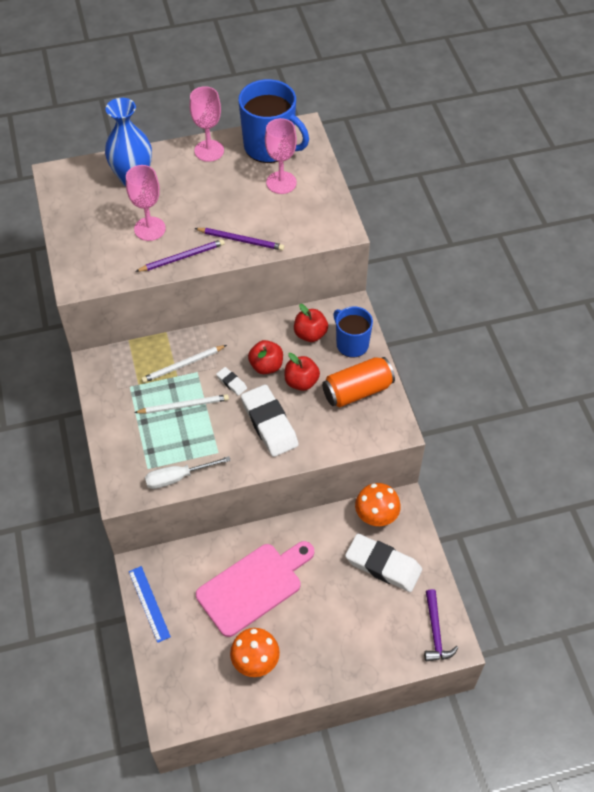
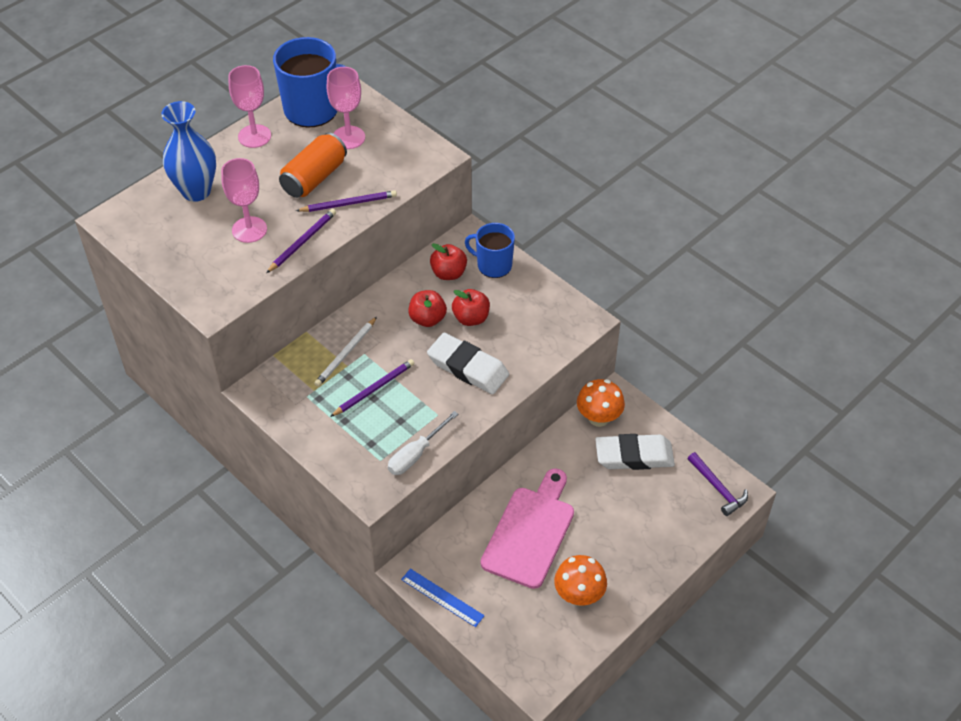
camera: 30 degrees left, 5 degrees down
white pencil [134,394,229,414] -> purple pencil [330,359,414,417]
white eraser [216,367,247,396] -> none
orange can [322,357,395,407] -> orange can moved to [279,133,347,198]

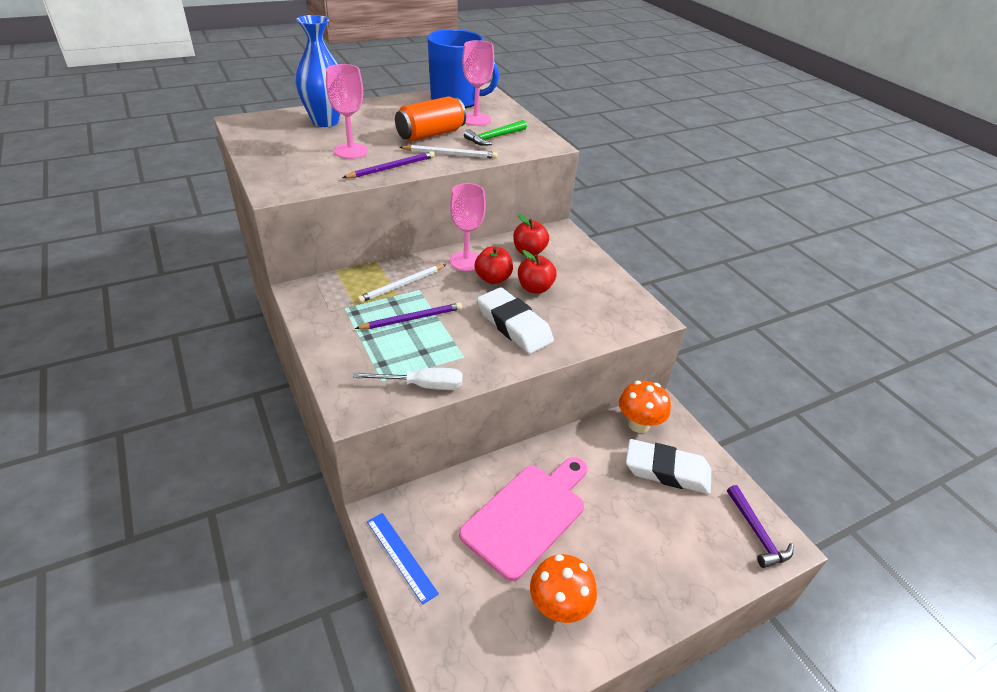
camera: 15 degrees right, 10 degrees down
pink goblet [228,65,271,148] -> pink goblet moved to [450,183,486,271]
purple pencil [296,190,397,212] -> white pencil [400,145,497,159]
white screwdriver [388,411,458,475] -> white screwdriver turned 150 degrees counterclockwise [353,368,463,390]
blue mug [465,223,515,278] -> none
none -> green hammer [464,120,527,146]

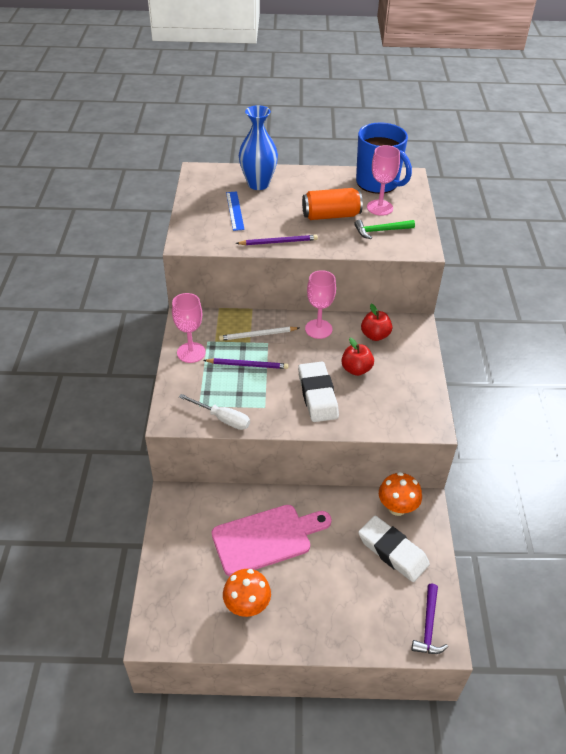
camera: 30 degrees right, 5 degrees up
pink goblet [326,64,368,159] -> pink goblet moved to [172,293,206,363]
blue ruler [367,513,439,605] -> blue ruler moved to [226,192,245,231]
white pencil [400,145,497,159] -> none
red apple [475,246,513,284] -> none

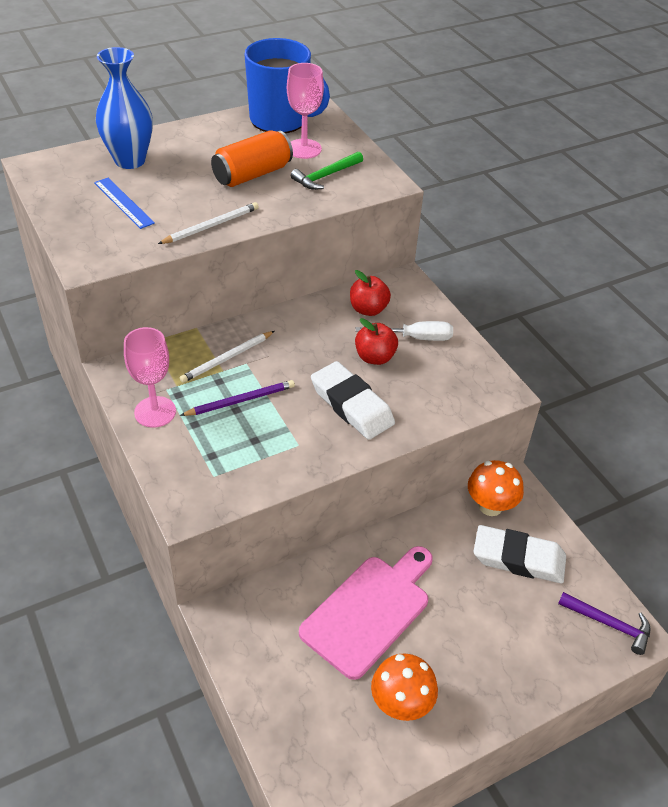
camera: 30 degrees left, 0 degrees up
white screwdriver [179,394,250,430] -> white screwdriver moved to [356,321,453,341]
purple pencil [236,235,318,245] -> white pencil [158,202,259,244]
pink goblet [305,270,336,339] -> none
purple hammer [411,583,448,654] -> purple hammer turned 45 degrees counterclockwise [558,592,650,655]

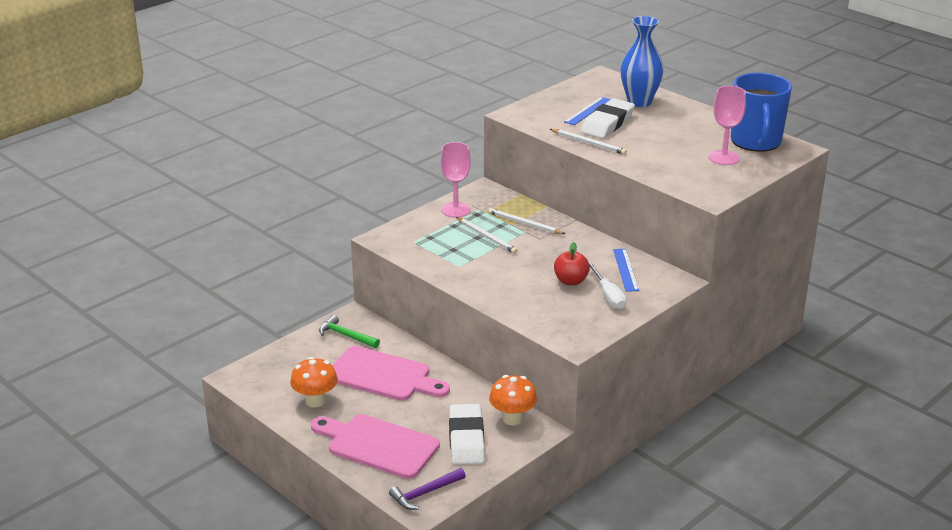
camera: 75 degrees right, 15 degrees down
purple pencil [180,380,295,416] -> white pencil [456,217,517,254]
orange can [211,130,293,187] -> none
green hammer [291,152,363,190] -> green hammer moved to [319,315,380,348]
white eraser [311,361,395,440] -> white eraser moved to [581,98,635,138]
red apple [350,270,391,316] -> blue ruler [613,249,639,292]
purple hammer [558,592,650,655] -> purple hammer turned 45 degrees clockwise [389,468,466,510]
none -> pink cutting board [311,414,440,479]

